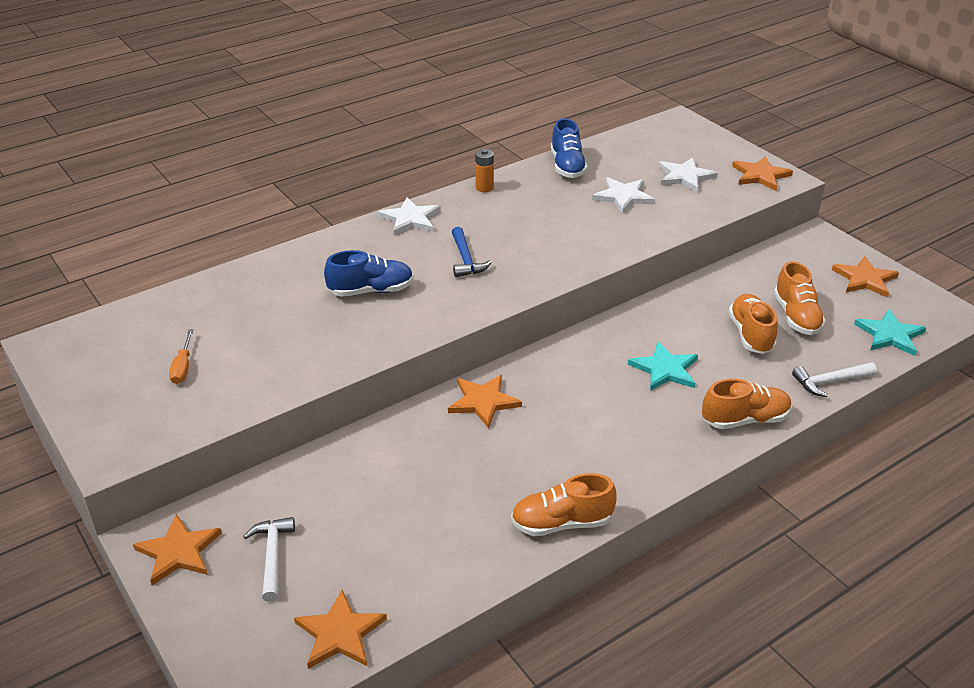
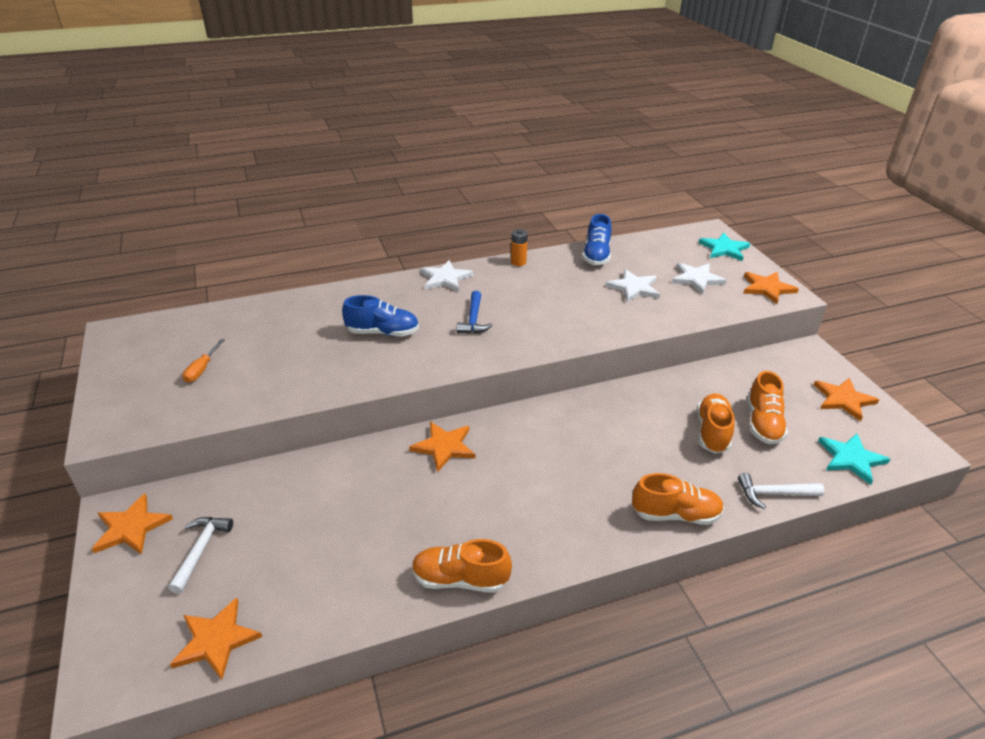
camera: 15 degrees right, 0 degrees up
turquoise star [628,341,698,391] -> turquoise star moved to [699,233,750,261]

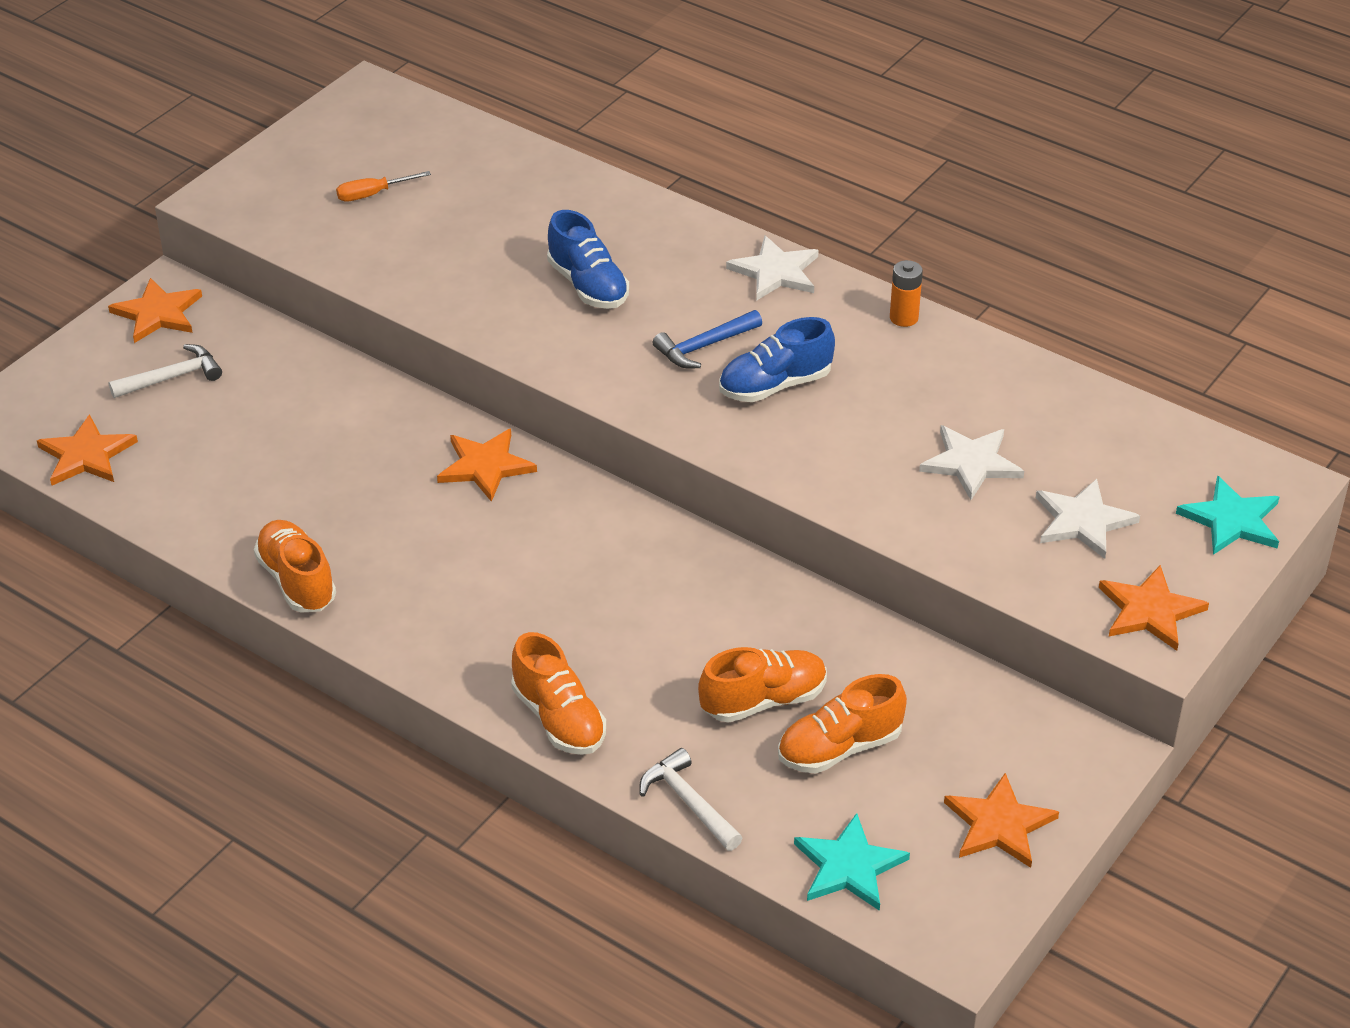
camera: 55 degrees right, 5 degrees up
blue shoe [582,214,612,265] -> blue shoe moved to [719,317,835,402]

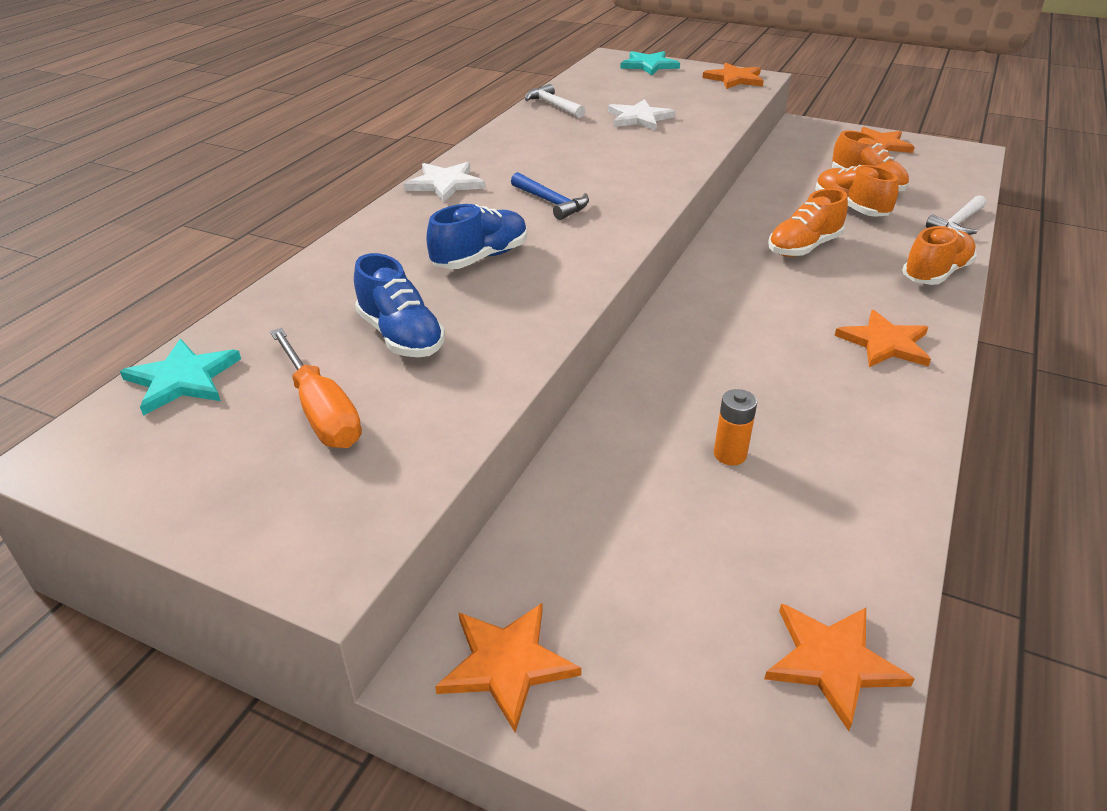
camera: 100 degrees left, 5 degrees down
white hammer [108,344,222,398] -> white hammer moved to [525,84,585,118]
orange shoe [254,520,336,613] -> orange shoe moved to [768,188,848,257]
orange screwdriver [336,171,431,202] -> orange screwdriver [270,328,362,448], size x1.68
orange star [437,429,537,502] -> orange star moved to [835,310,931,367]
blue shoe [719,317,835,402] -> blue shoe moved to [354,253,445,357]
turquoise star [794,813,910,911] -> turquoise star moved to [120,339,241,416]
orange battery [890,260,923,327] -> orange battery moved to [714,389,757,465]
white star [1036,479,1140,559] -> none

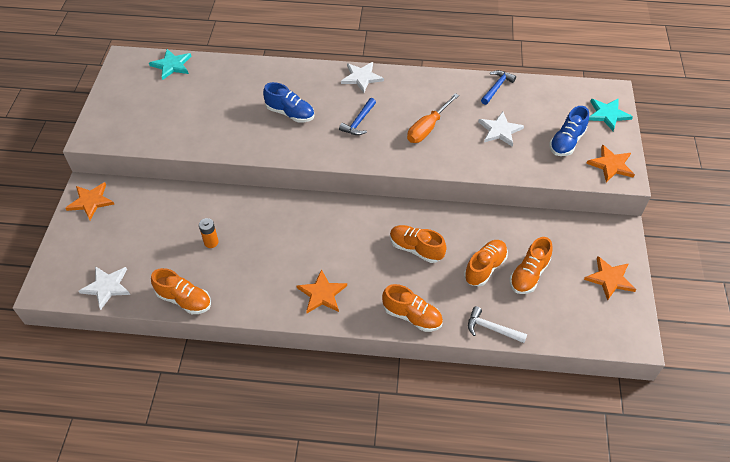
camera: 70 degrees right, 15 degrees up
orange screwdriver [270,328,362,448] -> orange screwdriver moved to [407,93,459,143]
blue shoe [354,253,445,357] -> blue shoe moved to [549,106,589,156]
white hammer [525,84,585,118] -> blue hammer [481,70,516,105]
orange star [764,603,915,731] -> white star [78,266,130,310]
none -> orange shoe [151,268,211,314]

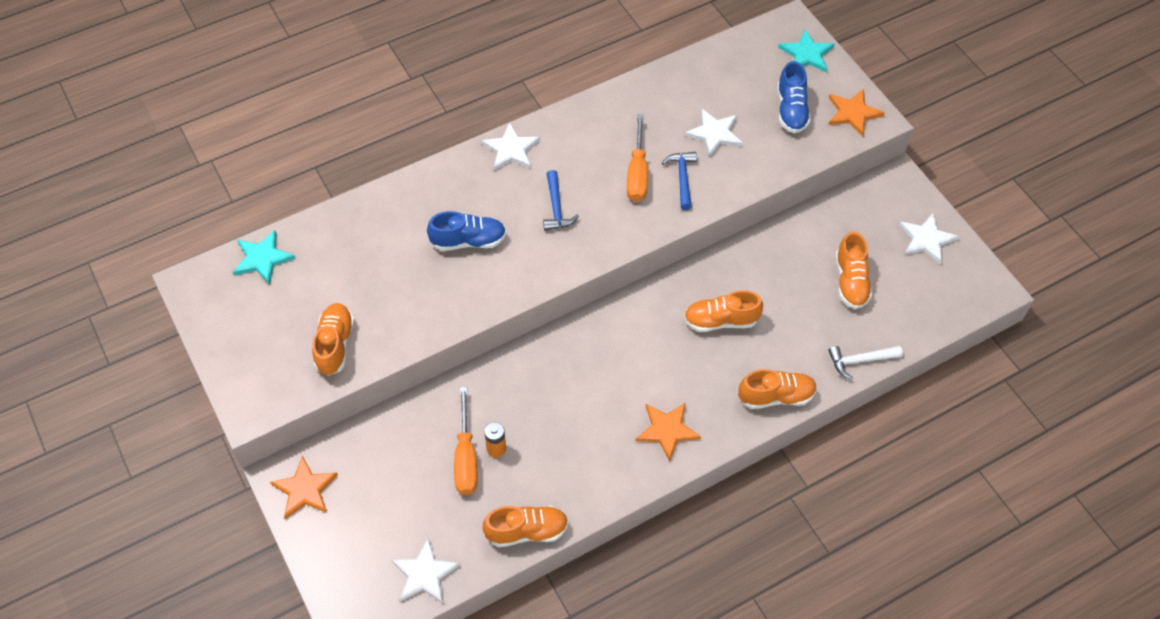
camera: 35 degrees left, 5 degrees up
orange shoe [464,240,508,286] -> orange shoe moved to [312,303,354,376]
blue hammer [481,70,516,105] -> blue hammer moved to [662,152,697,210]
orange star [584,256,636,301] -> white star [899,213,959,264]
none -> orange screwdriver [454,386,478,495]

